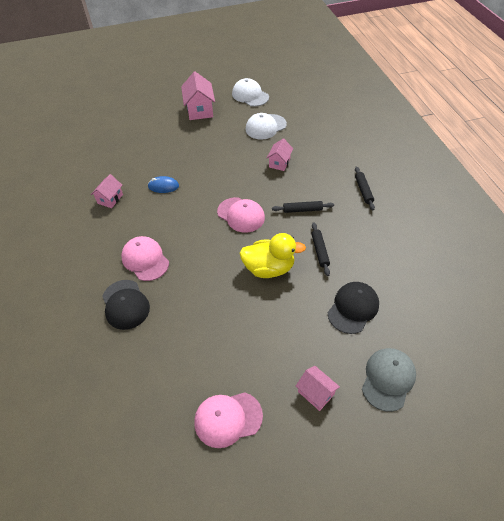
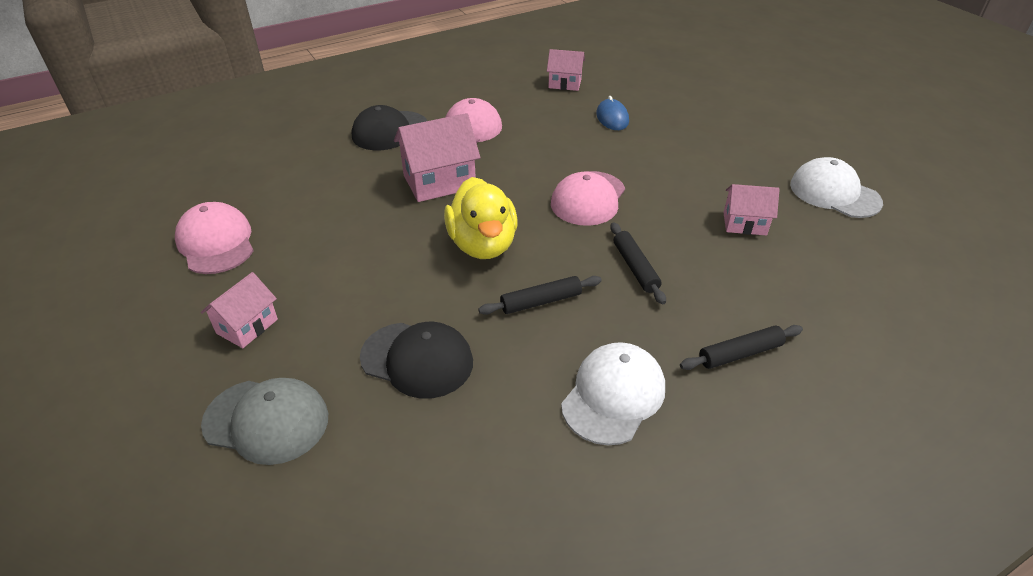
camera: 75 degrees right, 10 degrees down
pink house [181,72,215,120] -> pink house moved to [394,113,481,202]
white cap [232,78,269,107] -> white cap moved to [561,342,665,445]

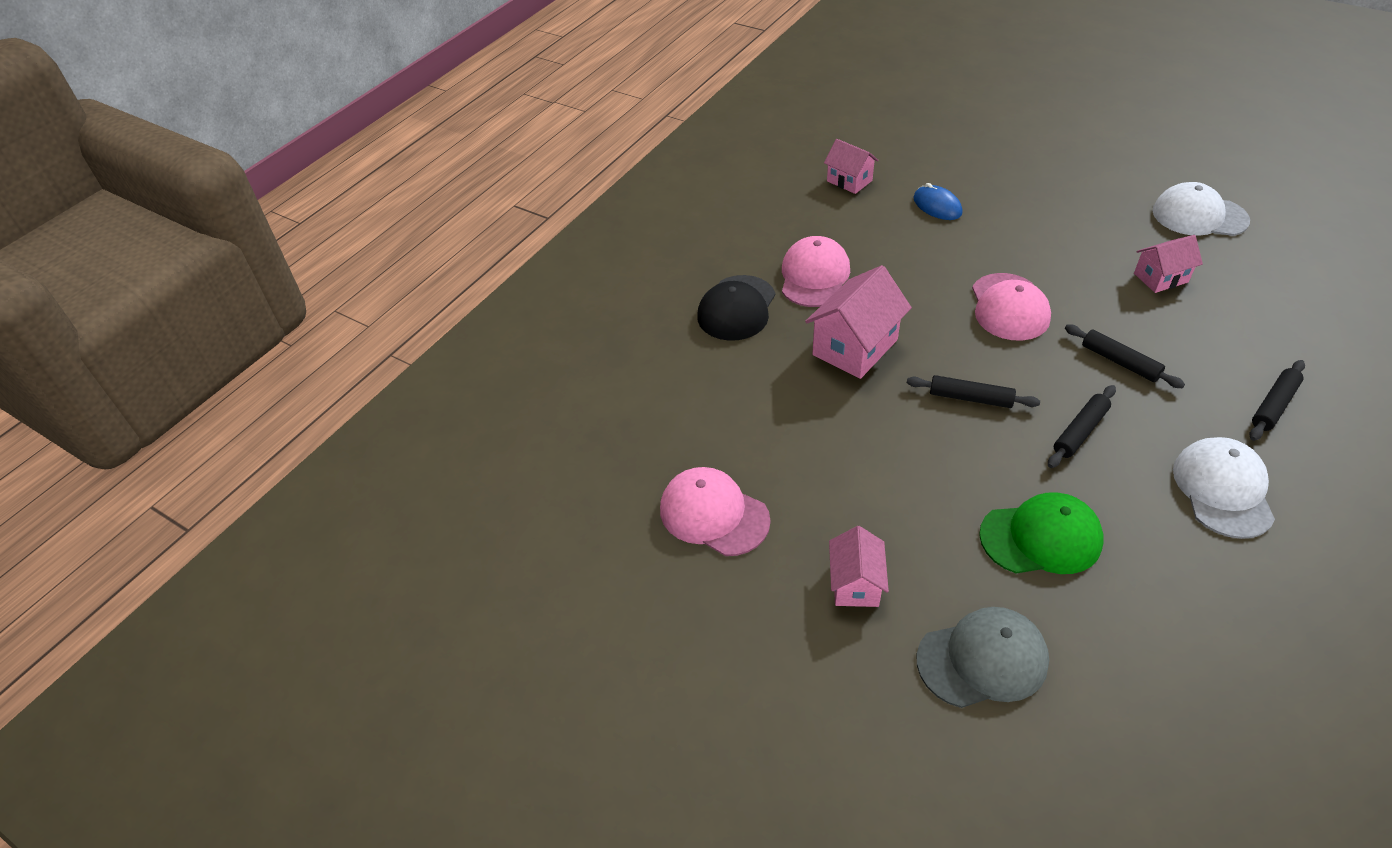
camera: 25 degrees left, 5 degrees up
black cap [360,322,473,399] -> green cap [979,493,1104,574]
yellow duck [444,177,518,259] -> black rolling pin [907,375,1040,408]
pink house [547,49,585,91] -> pink house turned 60 degrees clockwise [824,139,879,194]

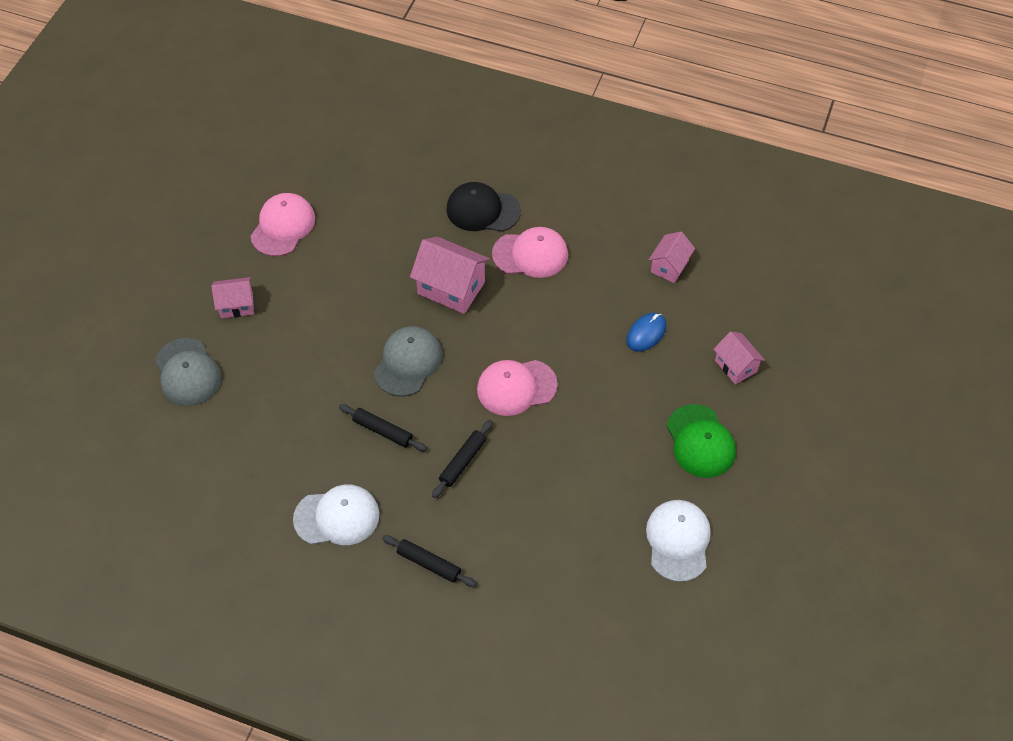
camera: 75 degrees right, 10 degrees up
black rolling pin [907,375,1040,408] -> grey cap [374,326,442,396]
green cap [979,493,1104,574] -> green cap moved to [667,404,736,478]
pink house [1134,235,1203,293] -> pink house moved to [714,332,765,385]

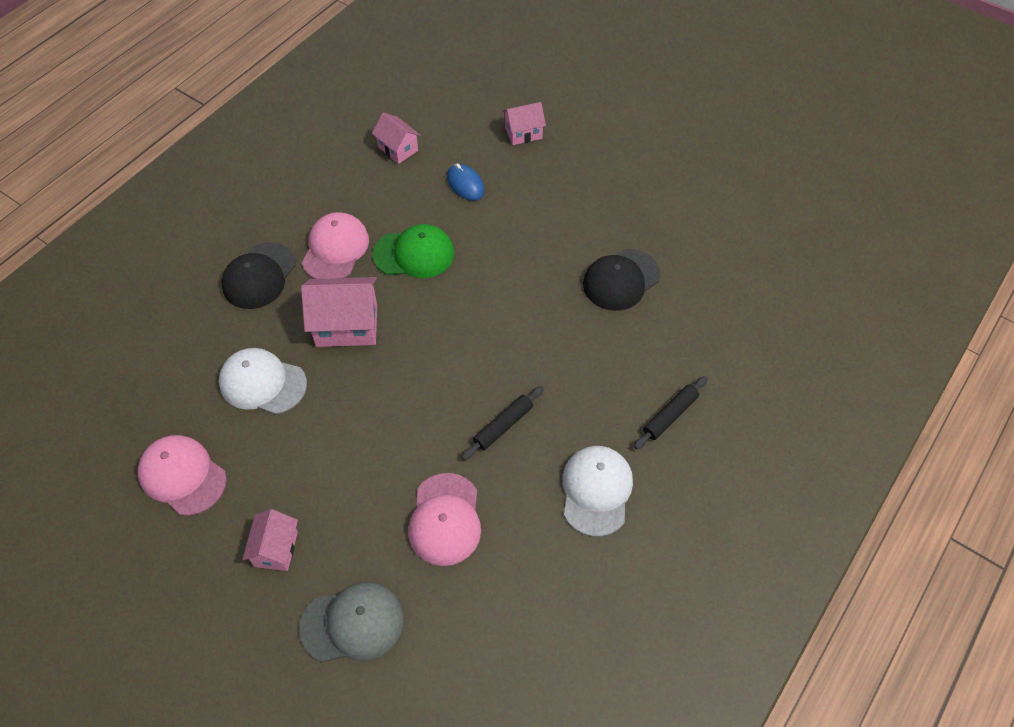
camera: 75 degrees left, 0 degrees up
grey cap [374,326,442,396] -> none
pink house [410,237,490,314] -> pink house turned 45 degrees clockwise [301,277,377,347]
black rolling pin [432,420,493,498] -> none
pink cap [477,360,558,416] -> pink cap moved to [408,473,481,566]
white cap [646,500,711,582] -> white cap moved to [219,348,307,414]
green cap [667,404,736,478] -> green cap moved to [372,224,455,278]
none -> black cap [583,249,660,311]

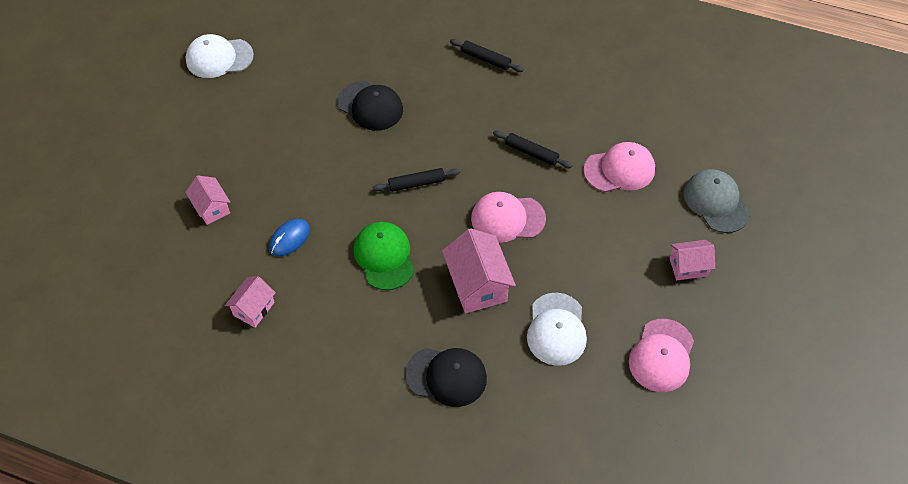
camera: 105 degrees left, 0 degrees up
pink cap [302,212,369,279] -> pink cap moved to [471,192,546,243]
white cap [562,446,633,537] -> white cap moved to [186,34,254,78]
none -> black rolling pin [372,168,460,192]

